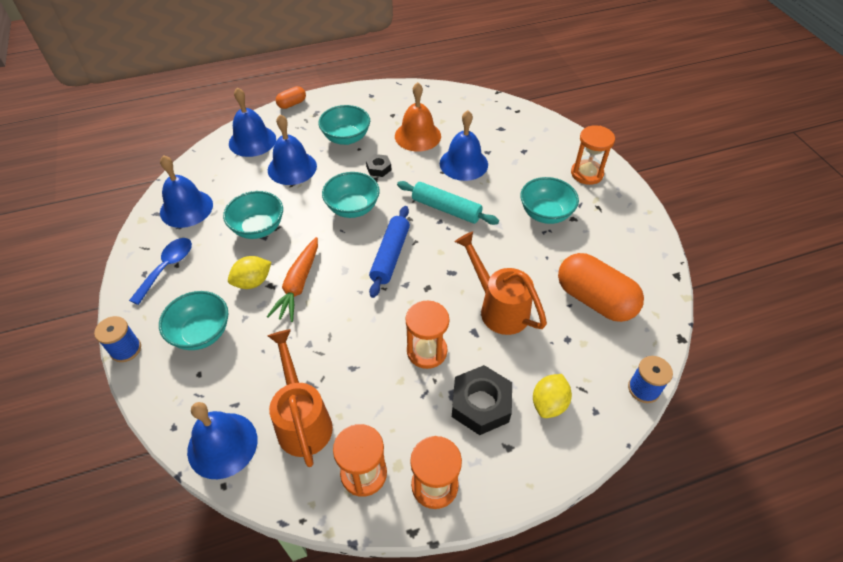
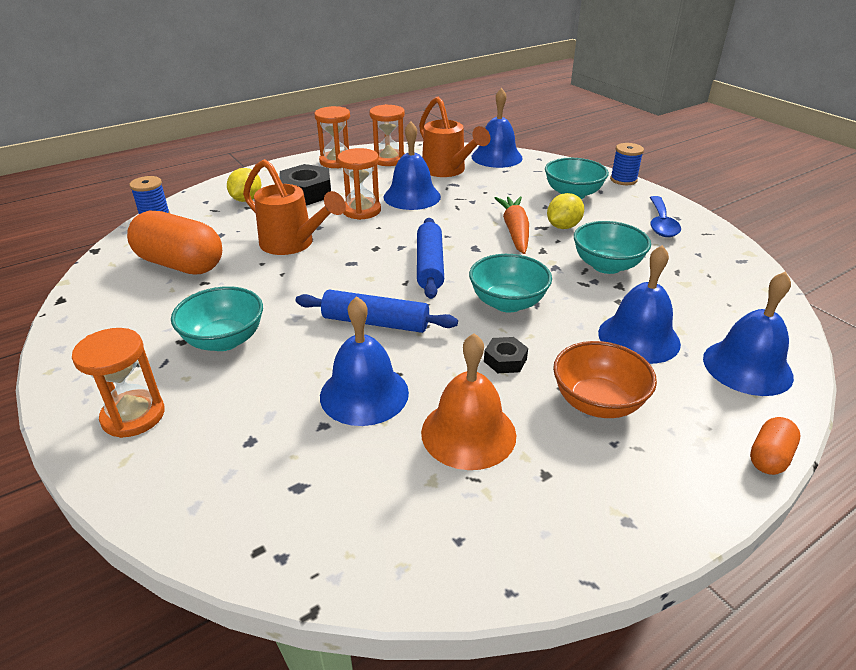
camera: 165 degrees right, 15 degrees down
blue bell [160,155,213,228] -> blue bell moved to [383,122,441,210]
turquoise bowl [318,105,370,145] -> orange bowl [553,341,657,418]
turquoise rolling pin [397,181,499,225] -> blue rolling pin [295,290,458,333]

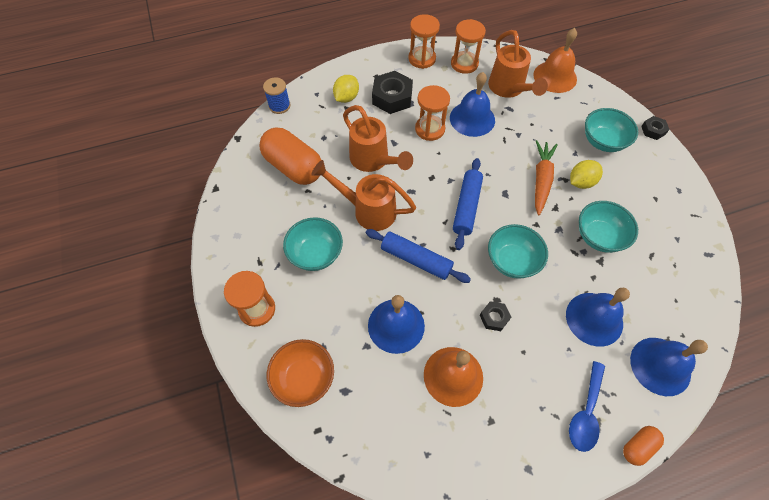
camera: 15 degrees right, 25 degrees up
blue bell [471,88,523,168] -> orange bell [533,28,577,93]
orange bowl [553,341,657,418] -> orange bowl moved to [267,339,334,407]
blue spool [610,143,644,185] -> black nut [641,116,670,140]
blue spoon [650,196,681,237] -> blue spoon moved to [569,361,605,452]
none -> orange watering can [311,160,416,231]

